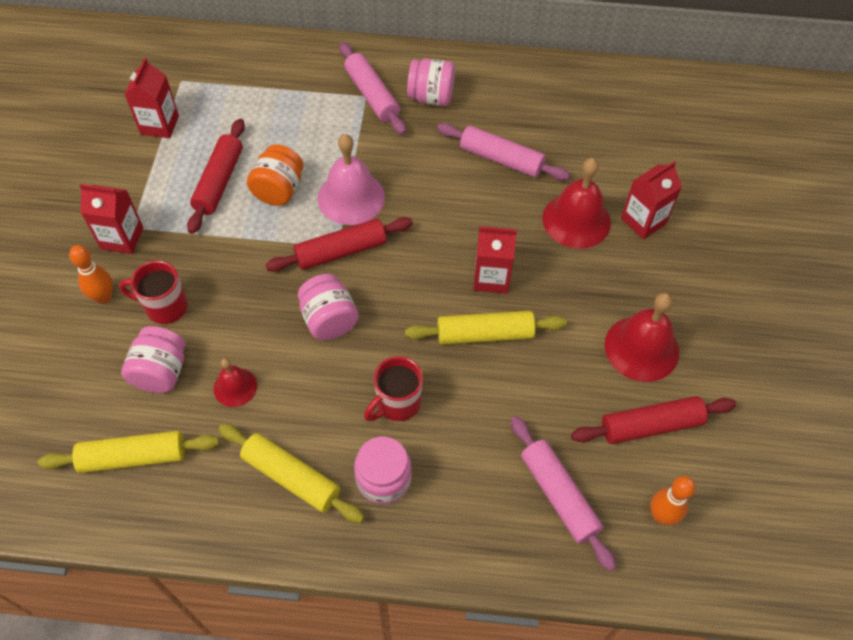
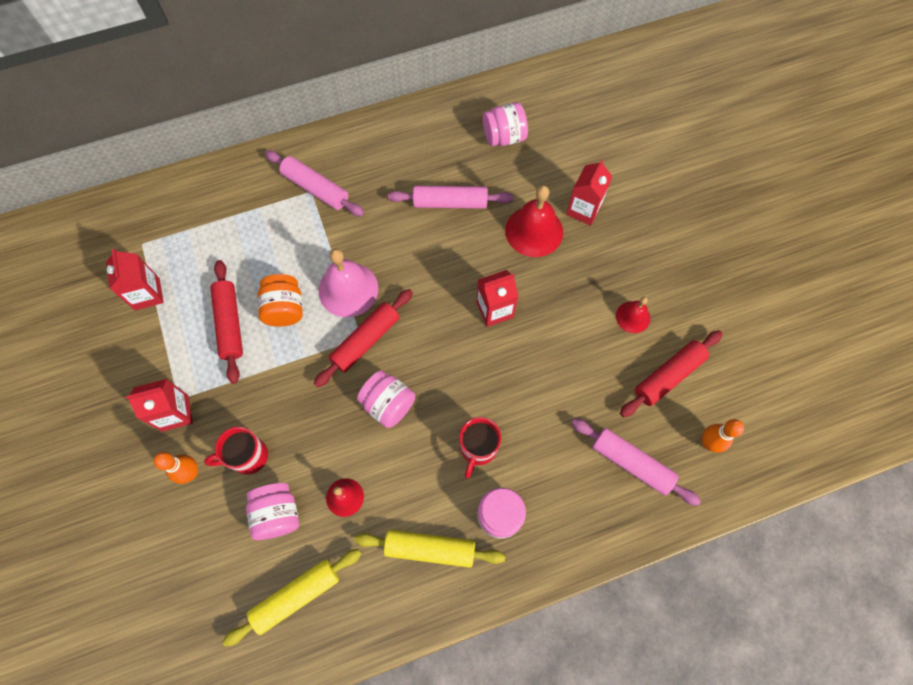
camera: 25 degrees left, 10 degrees up
yellow rolling pin [405,311,567,345] -> none
pink jar [407,58,455,106] -> pink jar moved to [483,102,528,146]
red bell [605,293,679,382] -> red bell [616,297,650,333], size x0.57

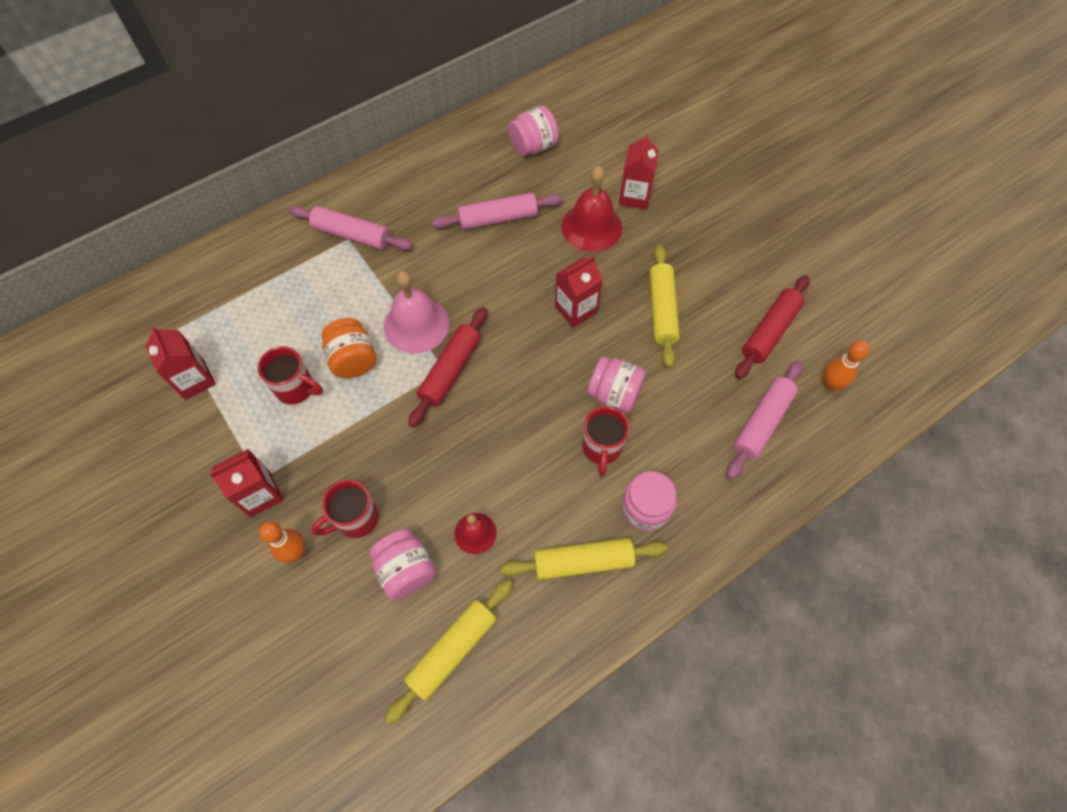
camera: 15 degrees left, 5 degrees down
red rolling pin [210,260,243,384] -> red mug [257,346,323,404]
pink jar [357,370,415,428] -> pink jar moved to [587,356,646,413]
pink rolling pin [571,418,701,506] -> pink rolling pin turned 75 degrees counterclockwise [727,360,803,480]
red bell [616,297,650,333] -> none
none -> yellow rolling pin [649,245,680,368]

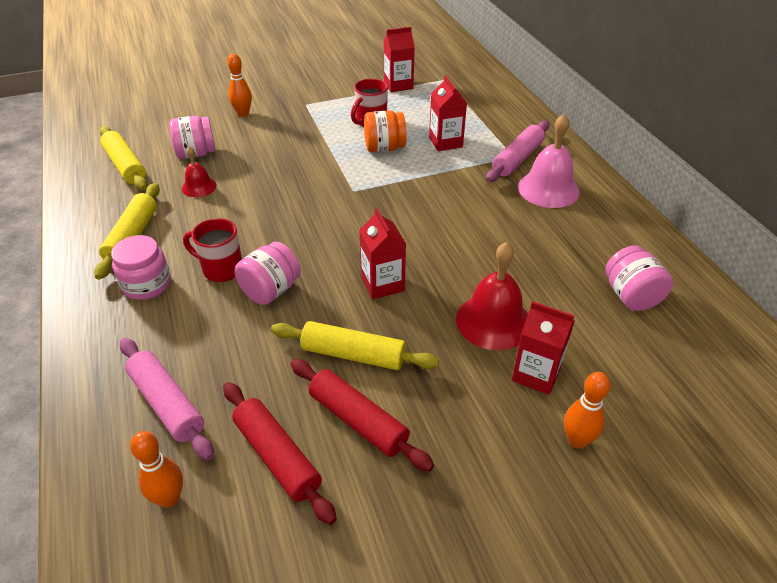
camera: 105 degrees right, 20 degrees down
red carton [209,449,283,517] -> red carton moved to [429,76,467,151]
red mug [311,480,379,538] -> none
pink bell [384,271,449,353] -> pink bell moved to [518,114,580,208]
red rolling pin [408,307,487,427] -> red rolling pin moved to [291,359,434,472]
pink rolling pin [432,192,562,230] -> none
none -> orange bowling pin [564,372,610,449]

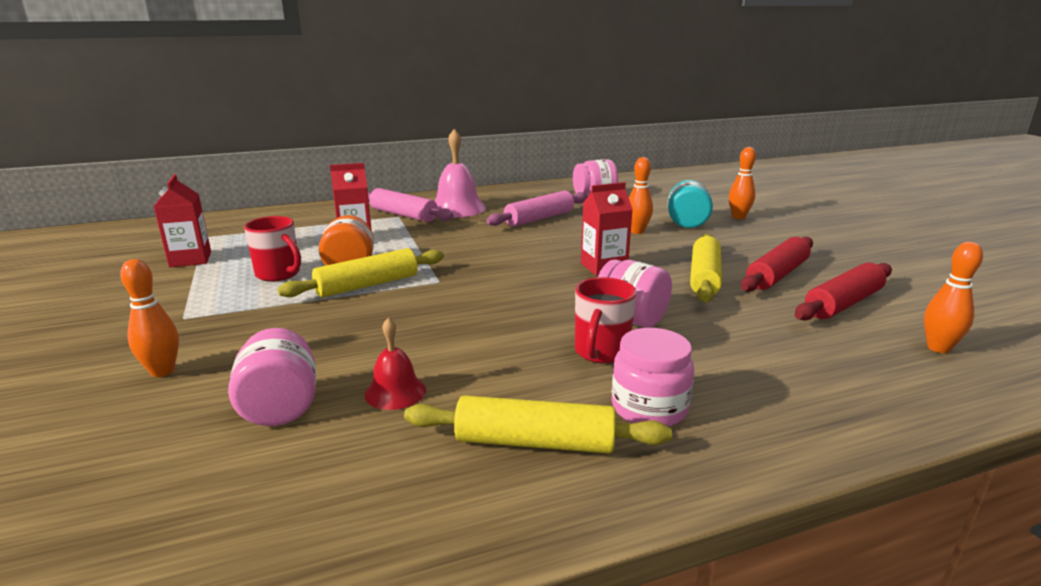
camera: 90 degrees left, 20 degrees down
yellow rolling pin [100,126,148,191] -> yellow rolling pin moved to [278,248,444,298]
pink rolling pin [120,338,214,460] -> pink rolling pin moved to [486,191,587,227]
red bell [456,242,528,350] -> orange bowling pin [629,157,653,234]
red carton [512,301,575,395] -> turquoise jar [667,180,713,228]

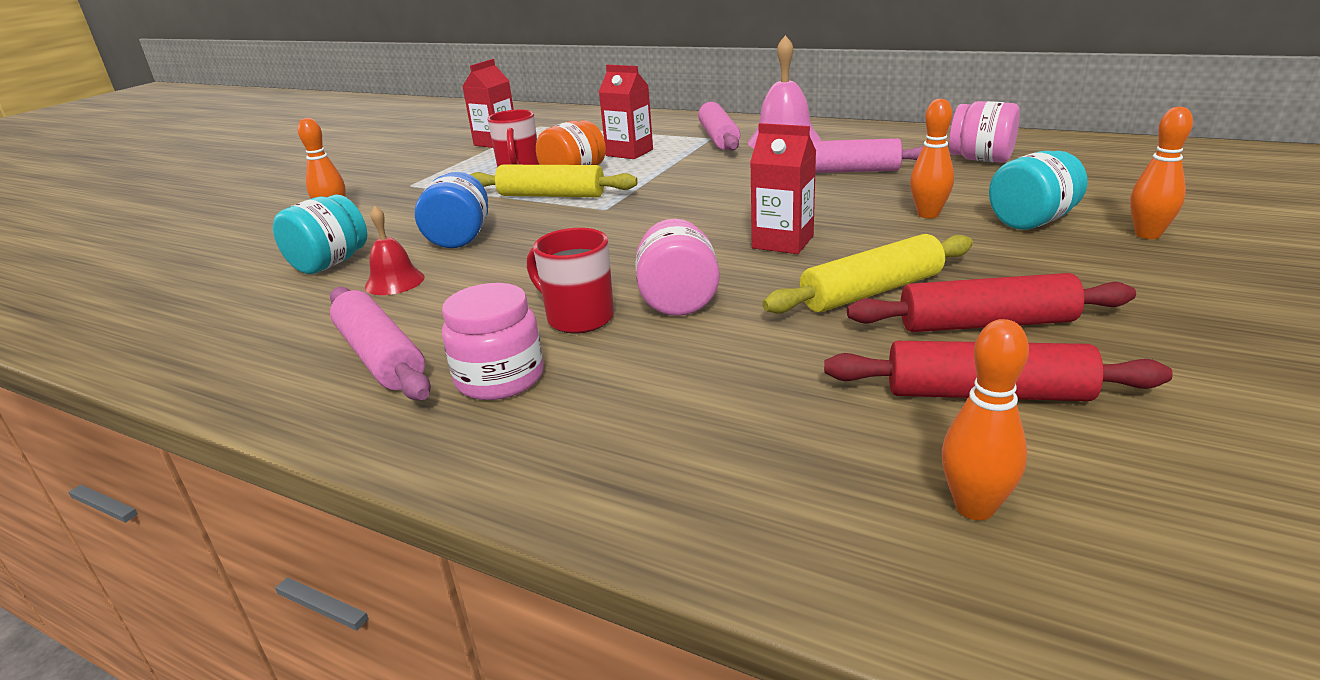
camera: 50 degrees right, 5 degrees up
pink jar [228,328,316,426] -> turquoise jar [273,194,367,274]
yellow rolling pin [404,395,672,453] -> pink rolling pin [330,287,431,400]
red mug [575,277,637,364] -> red mug turned 60 degrees clockwise [527,228,614,334]
none -> blue jar [415,172,488,248]

